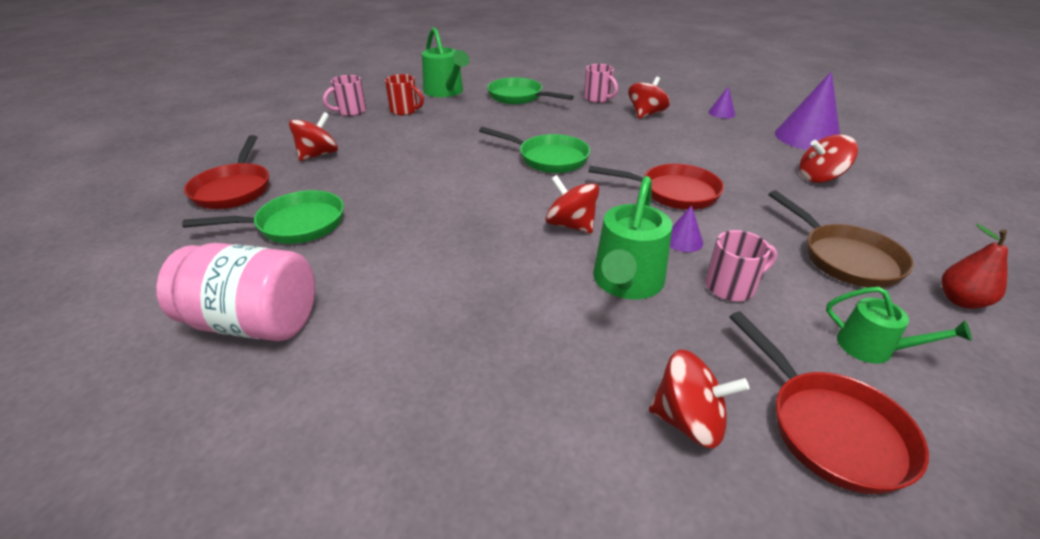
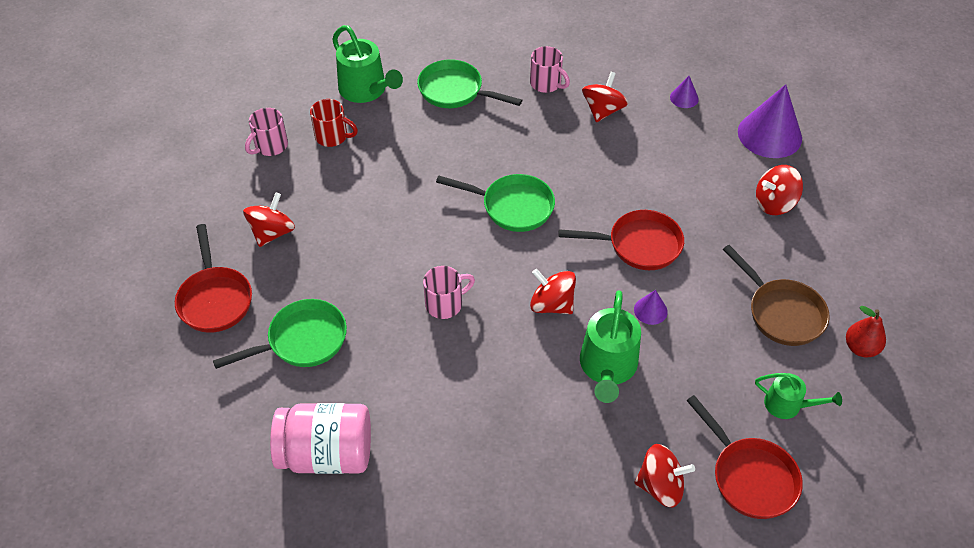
camera: 10 degrees left, 15 degrees up
pink mug [705,230,777,301] -> pink mug moved to [423,266,475,319]

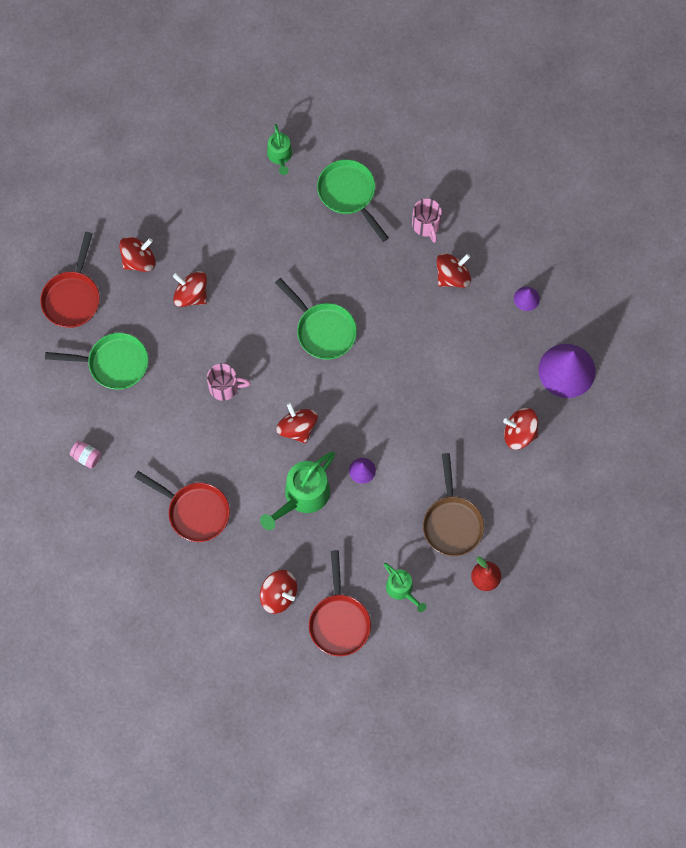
camera: 30 degrees right, 20 degrees up
pink mug [245,108,288,156] -> none
pink jar [270,403,371,474] -> pink jar [70,441,101,468], size x0.41
red mug [310,99,358,147] -> none
green watering can [332,25,403,103] -> green watering can [267,124,292,175], size x0.59
red pan [559,210,684,270] -> red pan moved to [134,471,230,542]
none -> red spinning top [173,271,207,307]

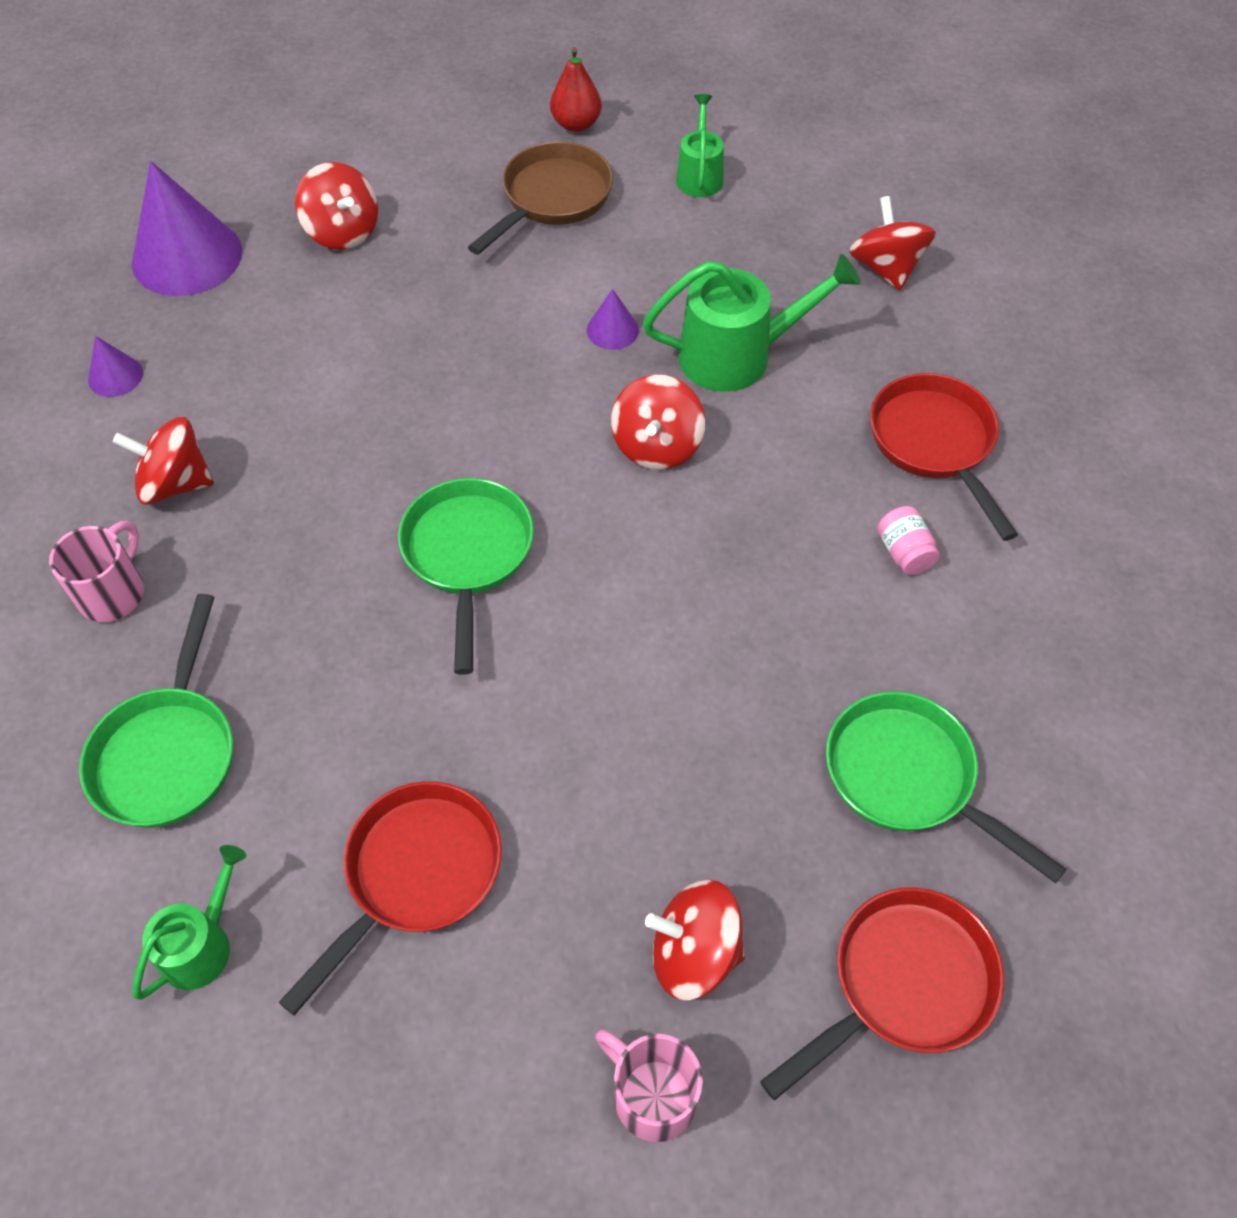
camera: 140 degrees left, 15 degrees down
pink jar [70,441,101,468] -> pink jar moved to [877,506,940,575]
red spinning top [173,271,207,307] -> none
pink mug [207,363,251,401] -> pink mug moved to [595,1029,703,1142]
red pan [309,550,371,656] -> red pan moved to [279,781,502,1015]

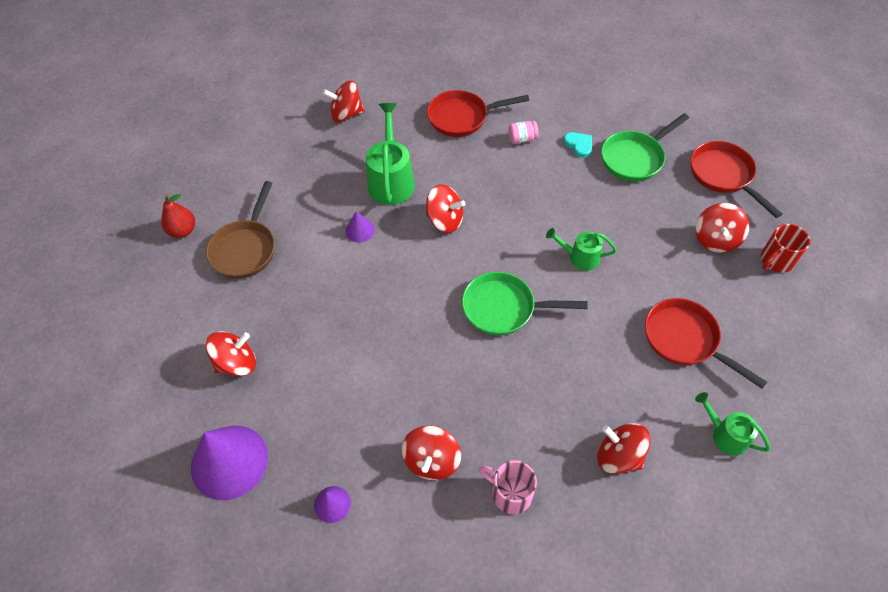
camera: 80 degrees left, 0 degrees up
green pan [79,594,233,828] -> red spinning top [597,423,651,474]
brown pan [468,142,613,255] -> brown pan turned 120 degrees counterclockwise [206,181,275,279]
pink mug [595,1029,703,1142] -> red mug [761,224,810,273]
green watering can [676,94,724,197] -> green watering can moved to [546,228,617,271]
none -> turquoise heart [564,132,592,158]

